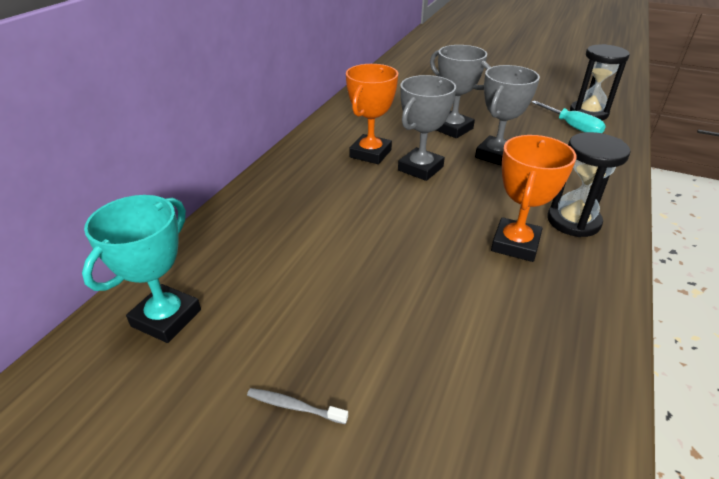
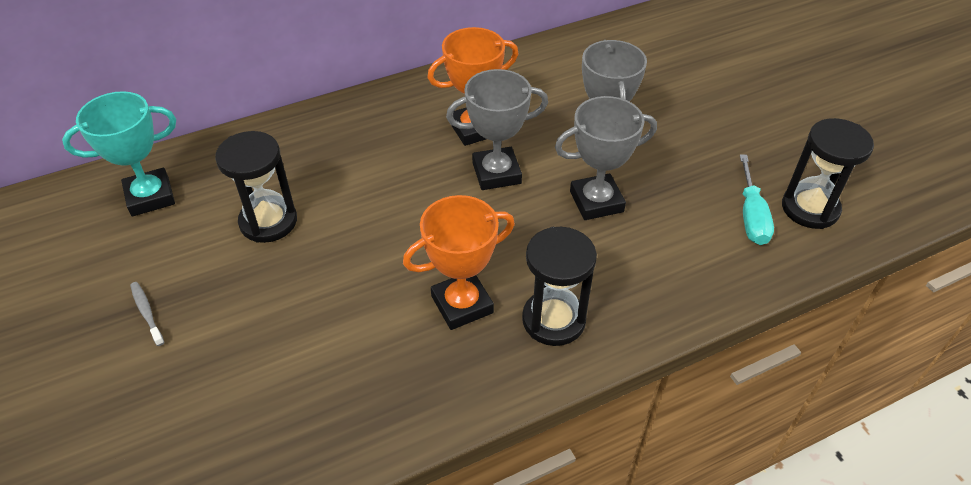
camera: 40 degrees right, 10 degrees up
none -> black hourglass [215,131,297,243]

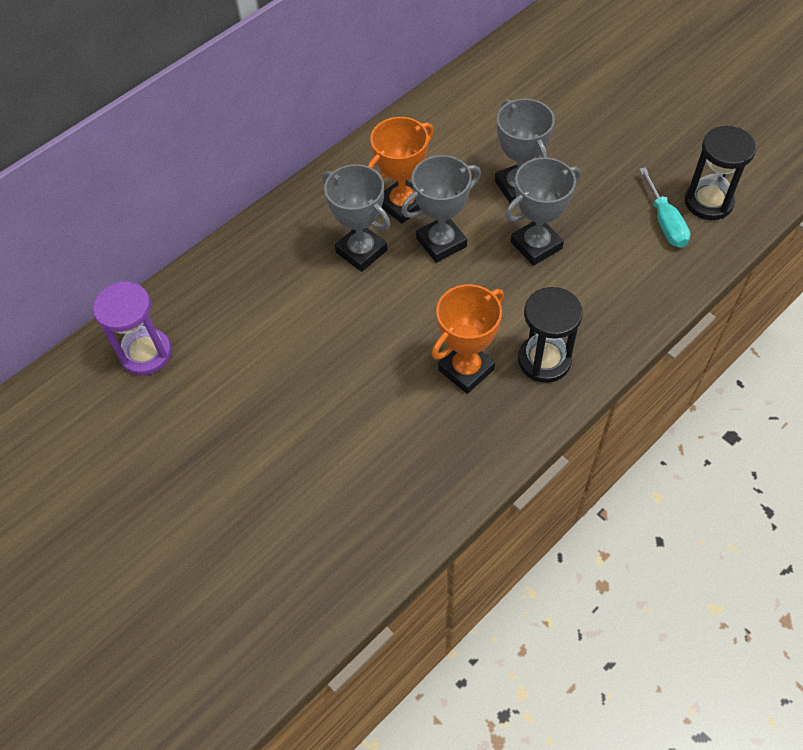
camera: 15 degrees left, 10 degrees up
turquoise trophy [62,91,176,217] -> purple hourglass [93,282,172,375]
grey toothbrush [130,282,164,346] -> none
black hourglass [215,131,297,243] -> none
none -> grey trophy [322,164,391,272]

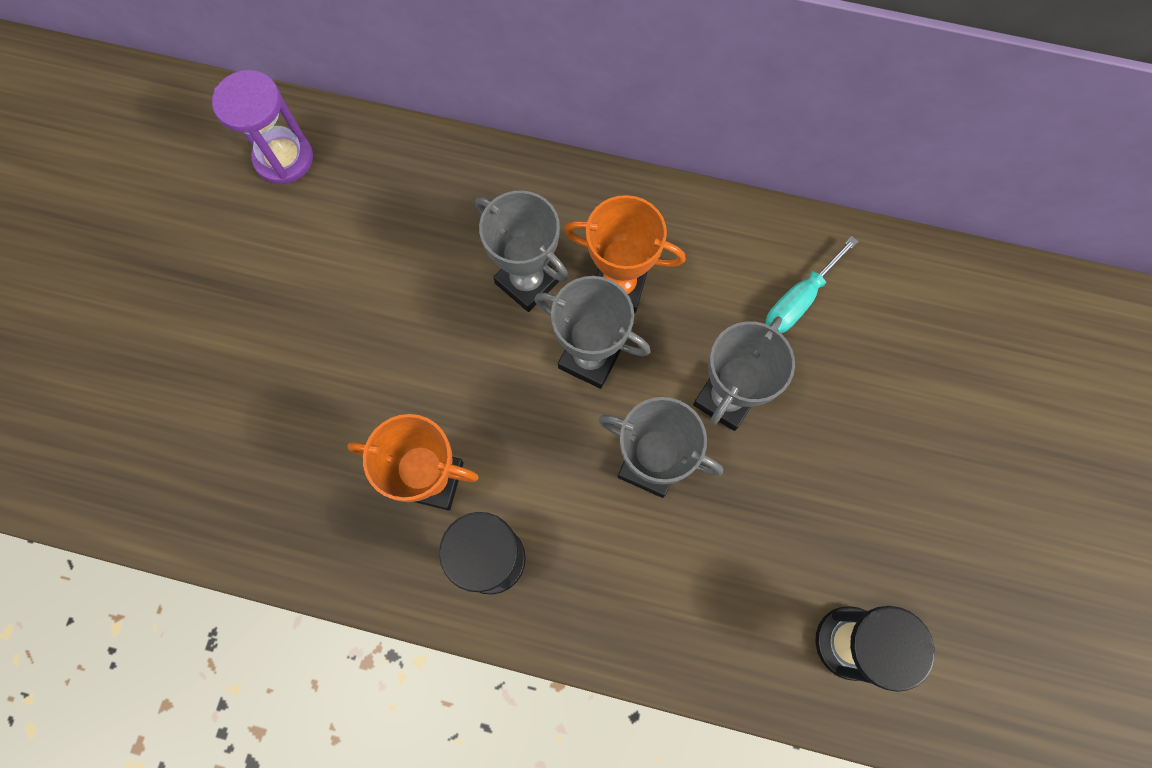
camera: 55 degrees right, 15 degrees up
grey trophy [322,164,391,272] -> grey trophy turned 60 degrees counterclockwise [475,190,569,312]
turquoise screwdriver [639,167,690,248] -> turquoise screwdriver moved to [766,236,858,333]

